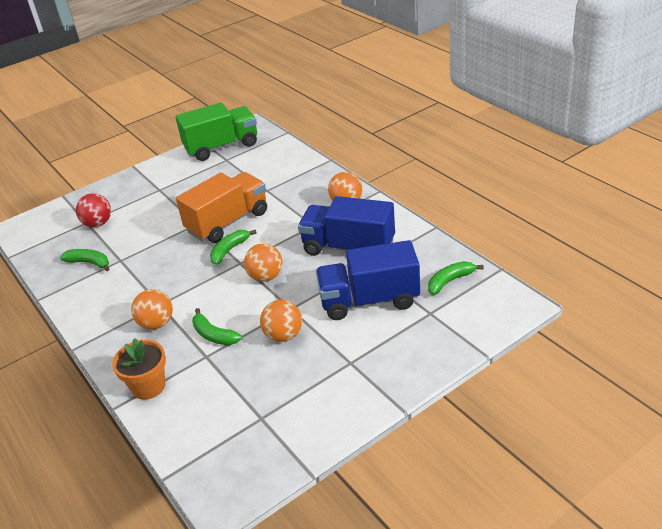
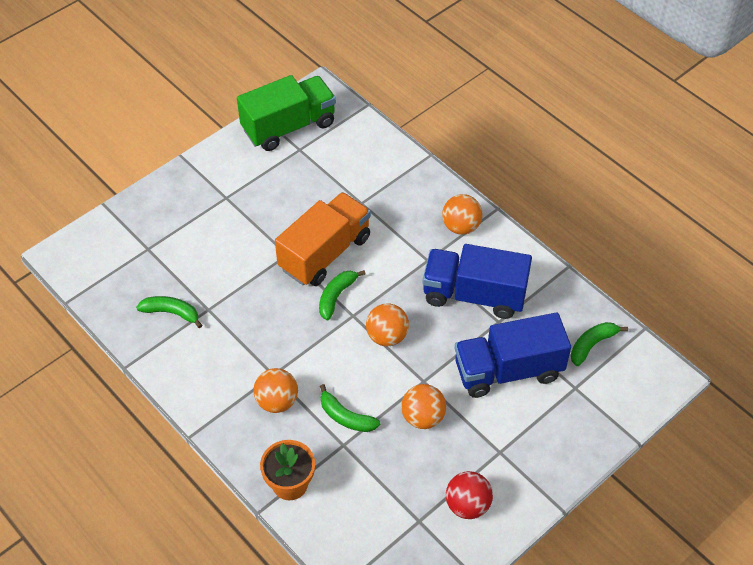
camera: 10 degrees left, 15 degrees up
red ball [76,193,111,227] -> red ball moved to [446,471,493,519]

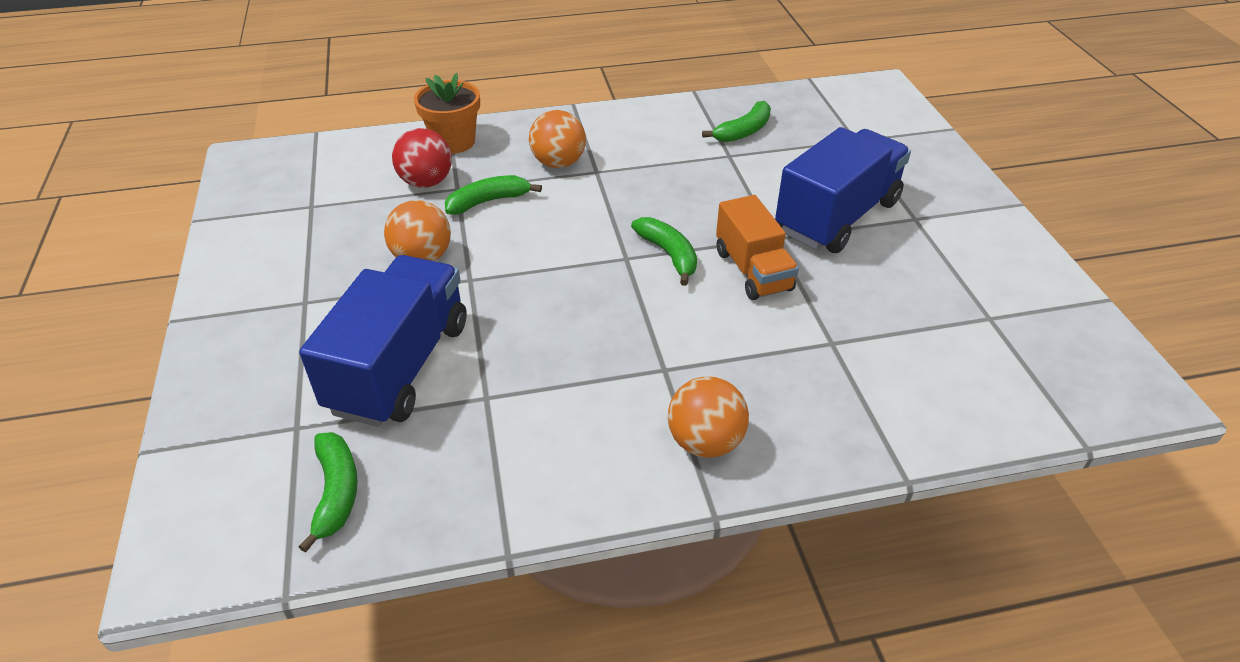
camera: 120 degrees right, 10 degrees down
green truck [237,75,336,151] -> none
orange truck [275,192,371,286] -> orange truck [716,195,799,300], size x0.64
orange ball [366,303,409,346] -> none
blue truck [423,244,532,319] -> blue truck moved to [775,127,911,253]
red ball [446,471,493,519] -> red ball moved to [392,128,452,188]

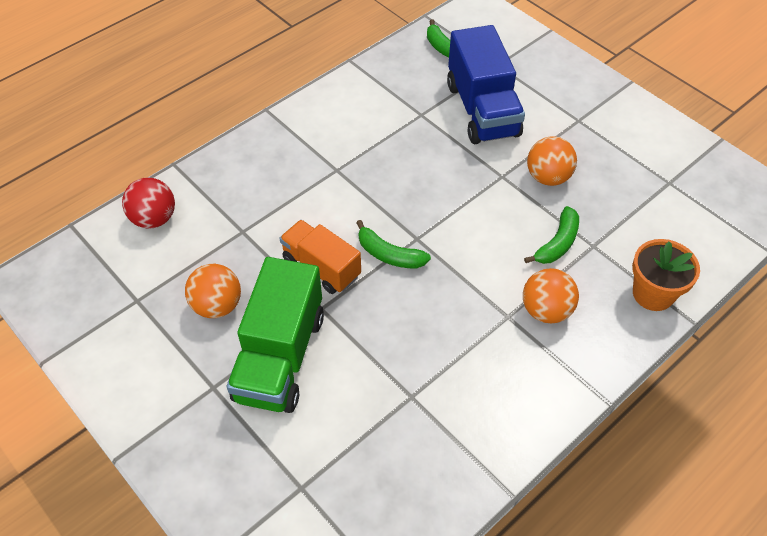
camera: 150 degrees right, 10 degrees up
red ball [392,128,452,188] -> red ball moved to [122,178,175,228]
orange ball [668,376,749,458] -> orange ball moved to [185,264,241,318]
green banana [702,101,771,142] -> none
blue truck [775,127,911,253] -> green truck [227,257,324,413]

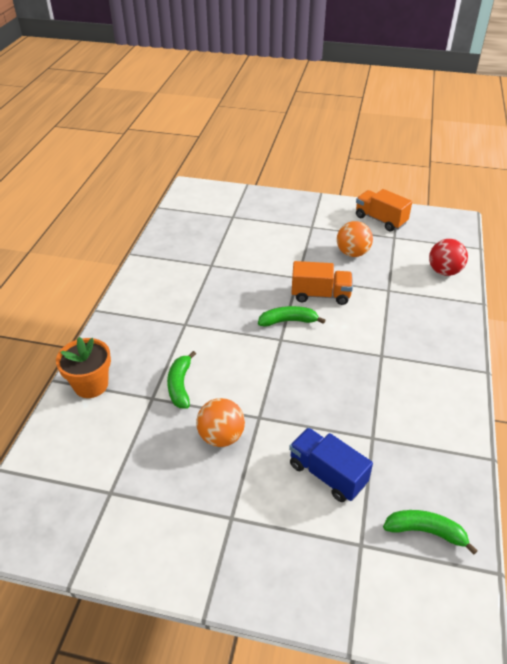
camera: 145 degrees right, 10 degrees down
green truck [227,257,324,413] -> none
blue truck [447,25,525,144] -> blue truck [289,428,373,502], size x0.64
orange ball [523,268,579,323] -> none
none -> orange truck [356,189,412,231]

